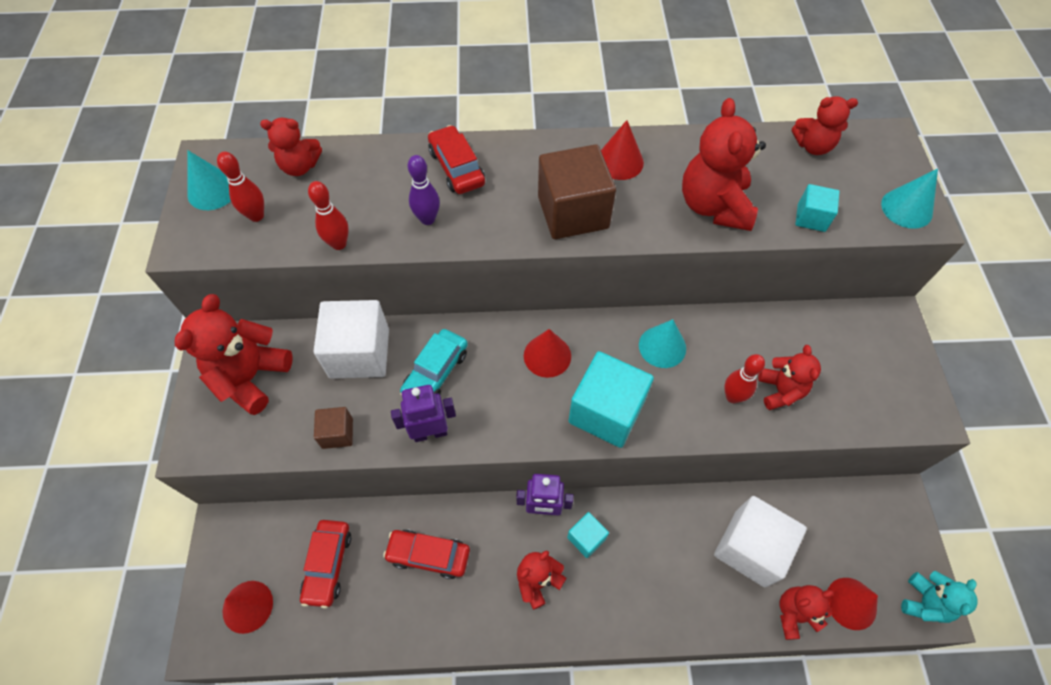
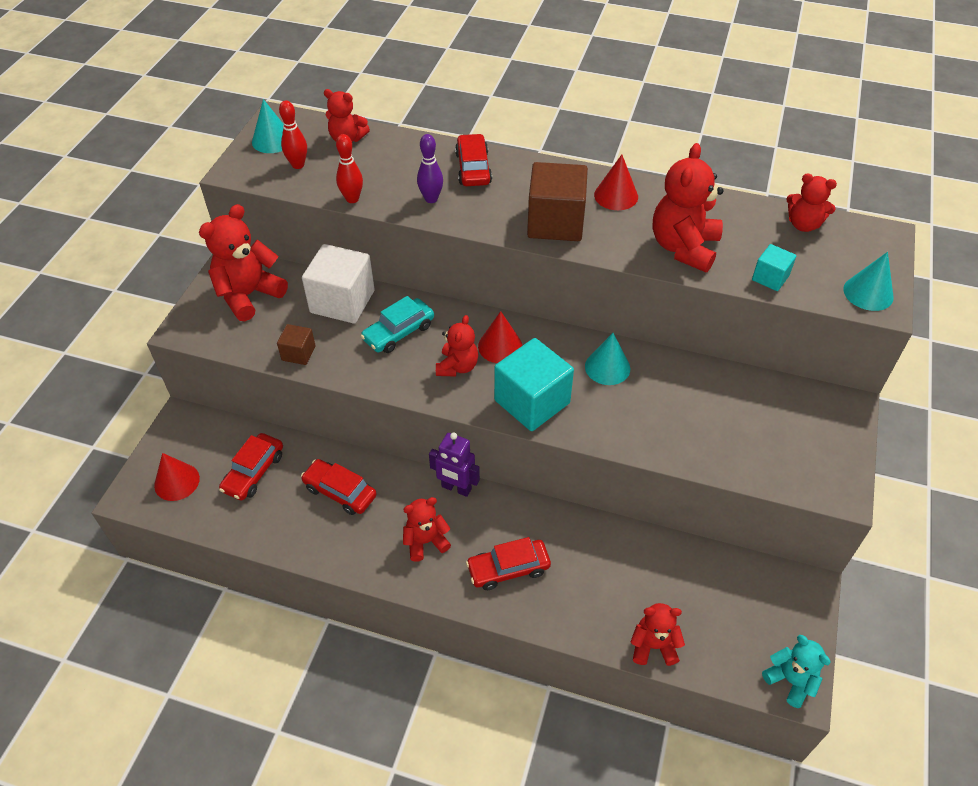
camera: 20 degrees right, 10 degrees down
purple robot [391,385,456,442] -> none
turquoise cube [567,512,609,558] -> none
white cube [714,496,807,587] -> none
red bowling pin [724,354,765,403] -> none
red teddy bear [758,345,821,410] -> red teddy bear moved to [436,315,478,377]
red cone [828,578,878,630] -> none
turquoise teddy bear [901,571,978,623] -> turquoise teddy bear turned 90 degrees counterclockwise [762,635,831,708]
none -> red car [466,537,551,590]

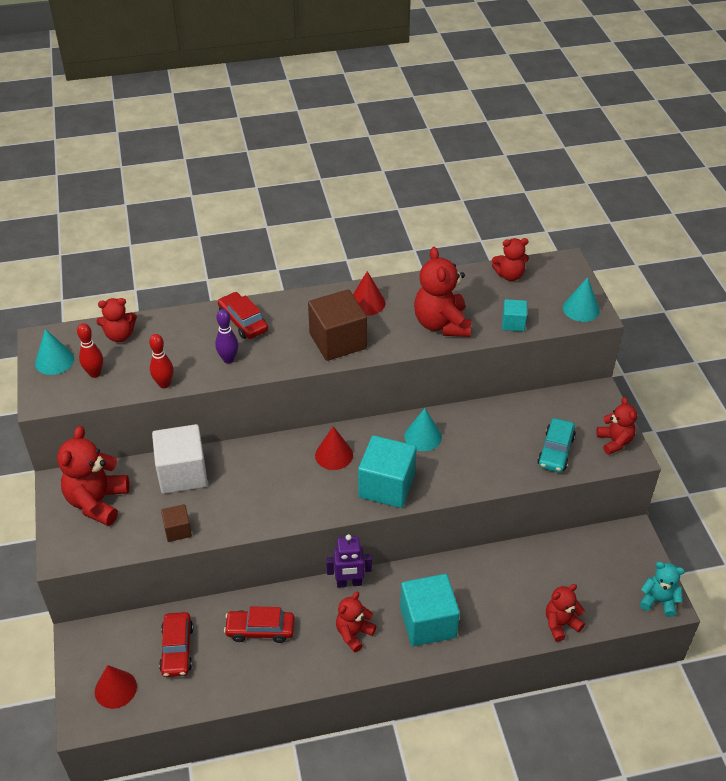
camera: 30 degrees left, 5 degrees down
turquoise car [361,296,434,353] -> turquoise car moved to [537,418,576,473]
red teddy bear [436,315,478,377] -> red teddy bear moved to [596,397,637,455]
red car [466,537,551,590] -> turquoise cube [400,574,460,646]

